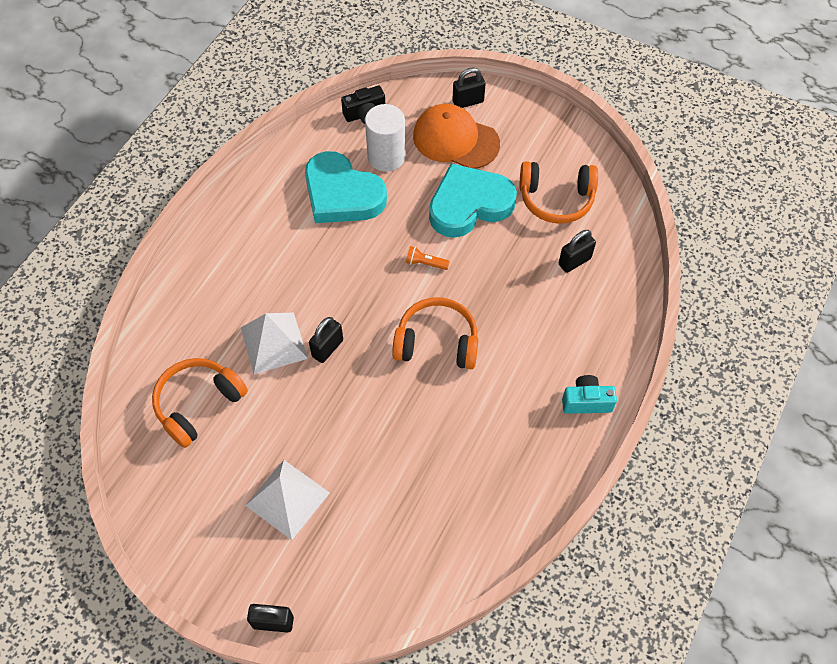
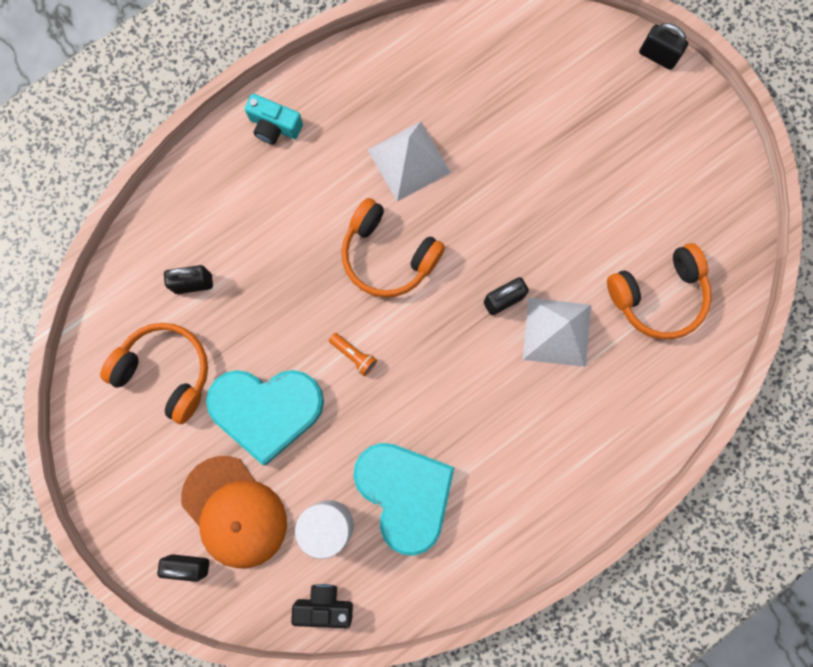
camera: 155 degrees left, 20 degrees up
white pyramid [245,460,330,540] -> white pyramid moved to [368,121,451,201]

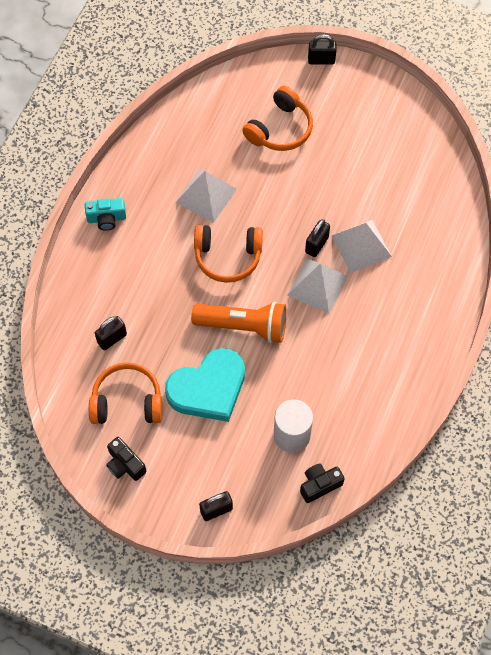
camera: 30 degrees left, 15 degrees down
orange cap [181,456,287,568] -> none
orange flashlight [329,333,377,376] -> orange flashlight [191,302,286,343], size x2.46
turquoise heart [353,443,454,556] -> none
orange headphones [607,243,712,339] -> orange headphones moved to [242,86,313,151]
none -> black camera [106,437,147,481]
none -> white pyramid [287,258,348,314]

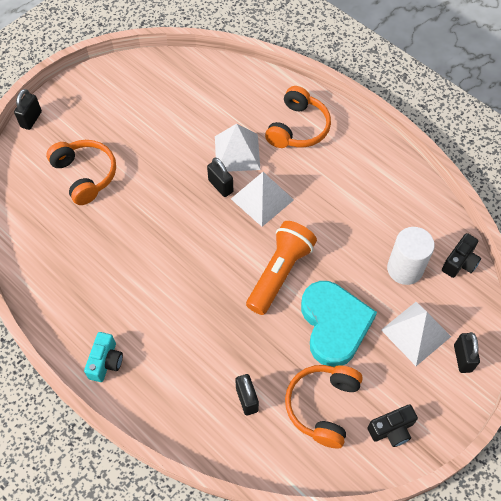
camera: 70 degrees left, 5 degrees down
white pyramid [176,169,237,223] -> white pyramid moved to [381,302,451,366]
orange headphones [194,225,263,283] -> orange headphones moved to [265,86,331,148]
black camera [300,464,345,503] -> black camera turned 135 degrees counterclockwise [442,233,481,278]

